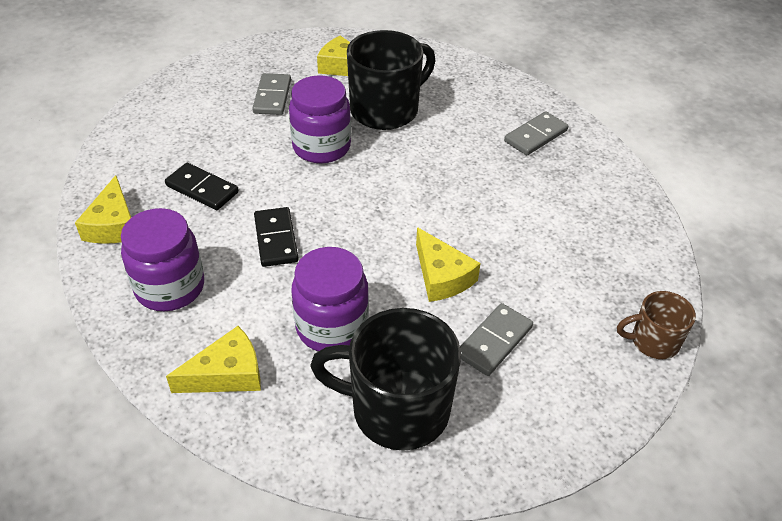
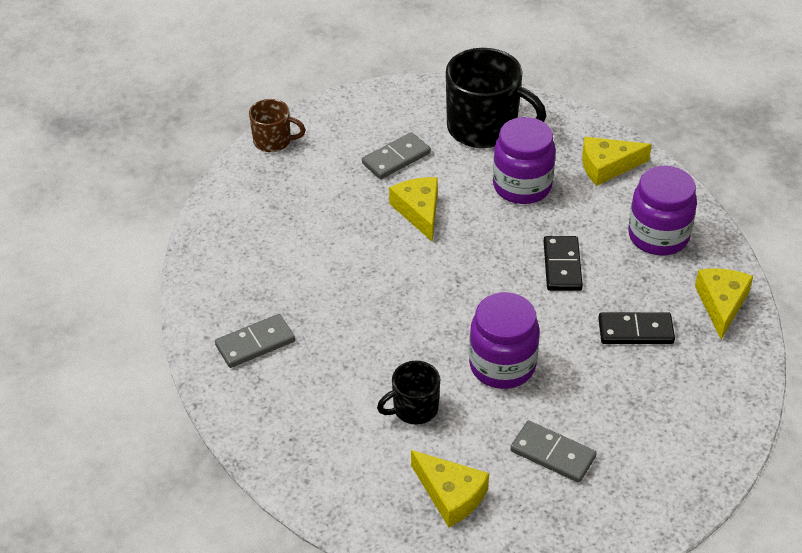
camera: 165 degrees left, 0 degrees up
black domino [165,163,239,210] -> black domino turned 45 degrees counterclockwise [598,312,675,344]
grey domino [252,73,291,115] -> grey domino turned 75 degrees counterclockwise [510,421,597,483]
black mug [347,30,436,130] -> black mug [377,361,440,425], size x0.53

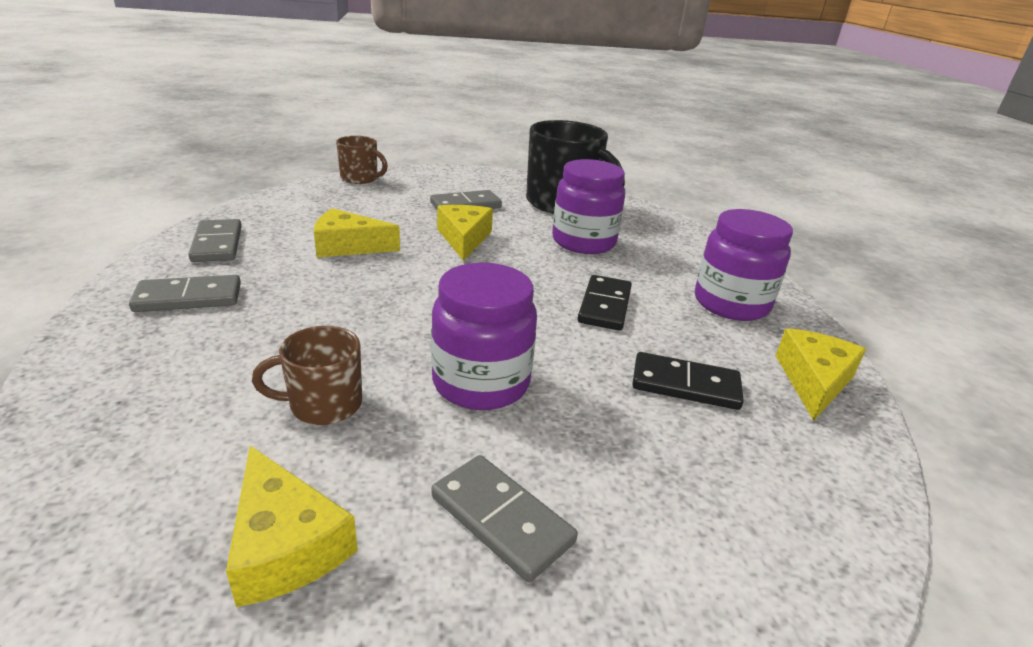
camera: 10 degrees right, 15 degrees down
black mug [377,361,440,425] -> brown mug [252,326,362,425]
yellow cheese [582,137,652,186] -> yellow cheese moved to [314,208,400,258]
none -> grey domino [188,219,242,262]

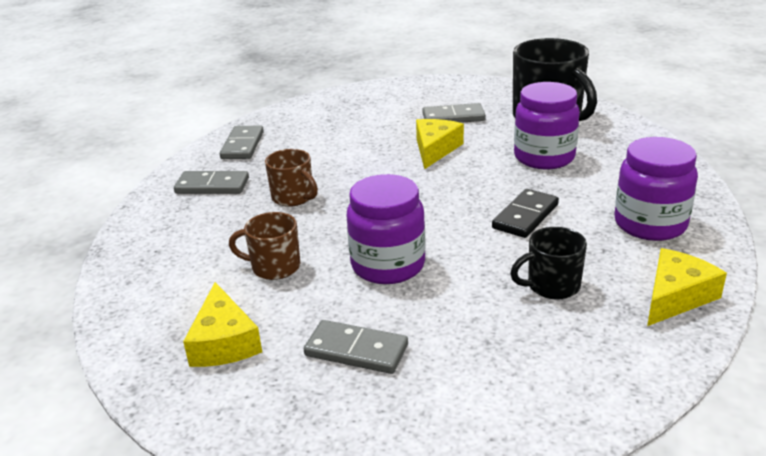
camera: 25 degrees right, 0 degrees up
yellow cheese [314,208,400,258] -> none
brown mug [336,136,388,184] -> brown mug moved to [265,149,318,207]
grey domino [431,455,578,582] -> grey domino turned 45 degrees counterclockwise [304,320,408,374]
black domino [632,352,744,410] -> black mug [510,227,587,299]

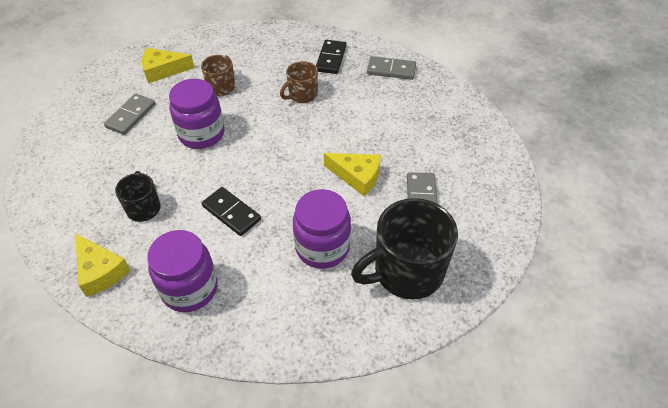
camera: 95 degrees right, 20 degrees up
grey domino [174,171,249,194] -> black domino [316,40,346,74]

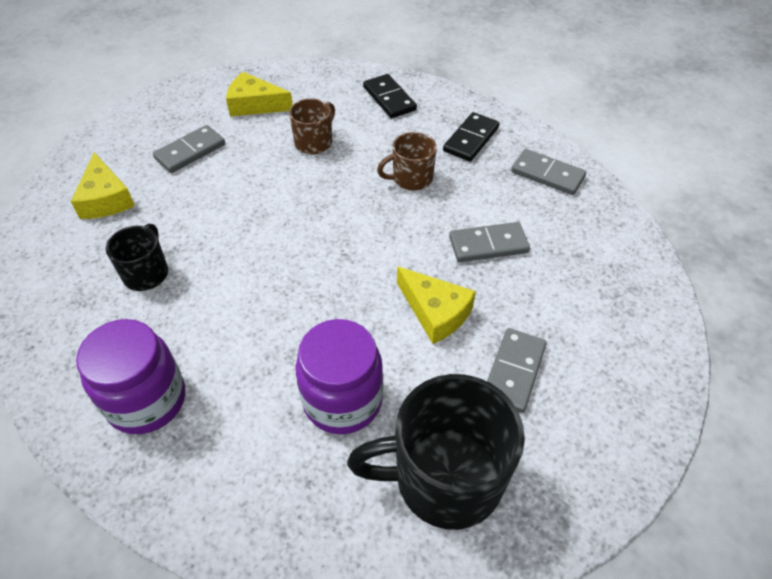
camera: 20 degrees right, 0 degrees up
yellow cheese [75,233,130,297] -> yellow cheese moved to [70,152,135,219]
purple jar [169,79,224,149] -> none
black domino [202,187,261,236] -> black domino moved to [363,74,417,118]
none -> grey domino [449,222,530,262]

